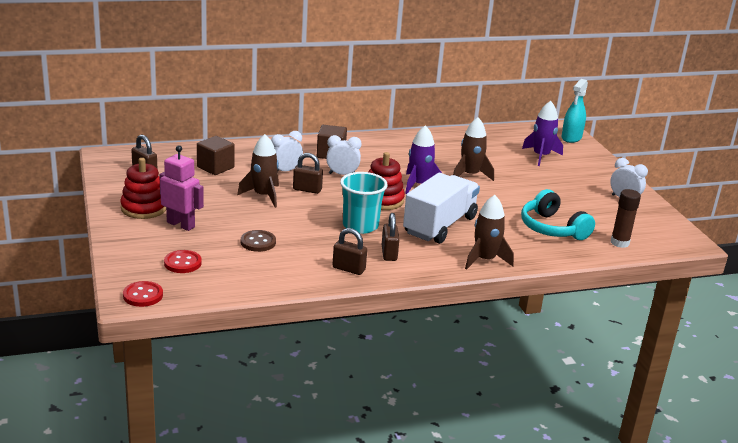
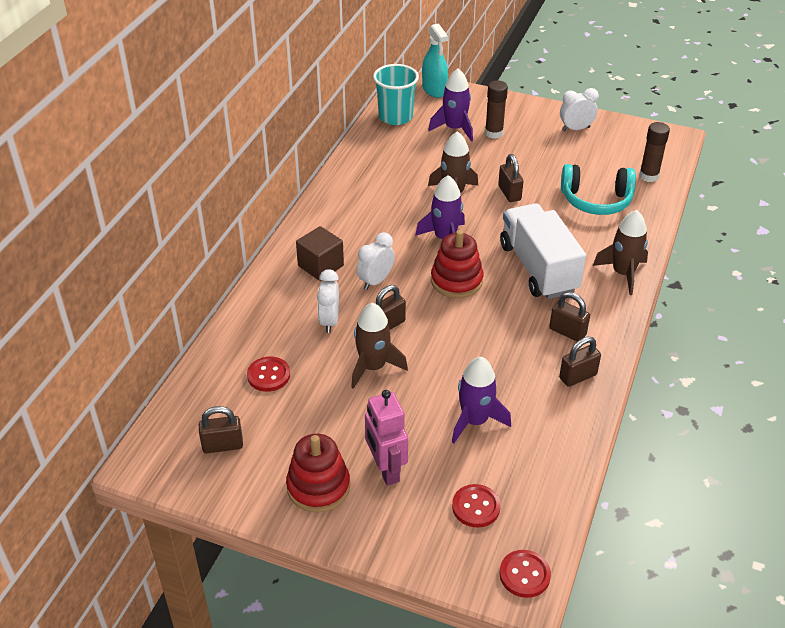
camera: 50 degrees left, 15 degrees up
pink robot [159,145,204,231] -> pink robot turned 90 degrees counterclockwise [365,390,408,485]
brown cube [197,136,235,175] -> red button [247,356,290,392]
brown button [241,230,276,252] -> purple rocket [452,357,511,443]
turquoise cup [340,172,388,234] -> turquoise cup moved to [373,64,419,125]
none -> brown glue stick [485,80,508,139]
none -> brown padlock [498,154,524,202]

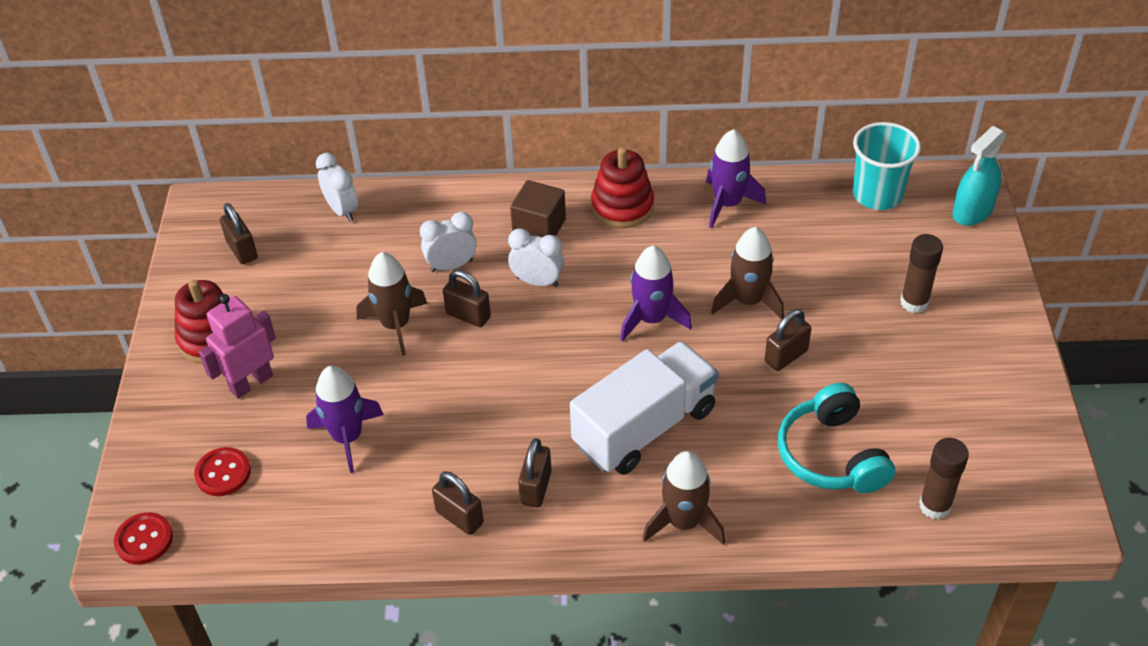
camera: 70 degrees right, 5 degrees up
red button [247,356,290,392] -> none
purple rocket [428,68,473,142] -> purple rocket moved to [706,129,766,228]
red stacking toy [431,230,483,298] -> red stacking toy moved to [591,147,654,228]
white clock [560,88,599,131] -> white clock moved to [316,153,358,222]

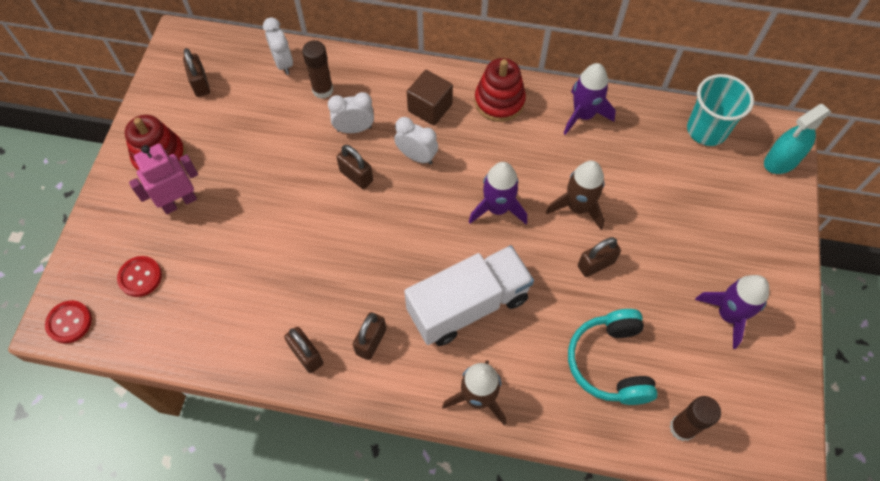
camera: 10 degrees right, 15 degrees up
purple rocket [306,366,384,473] -> purple rocket moved to [695,275,769,349]
brown rocket [356,252,427,356] -> none
brown glue stick [900,234,943,313] -> brown glue stick moved to [302,40,333,99]

